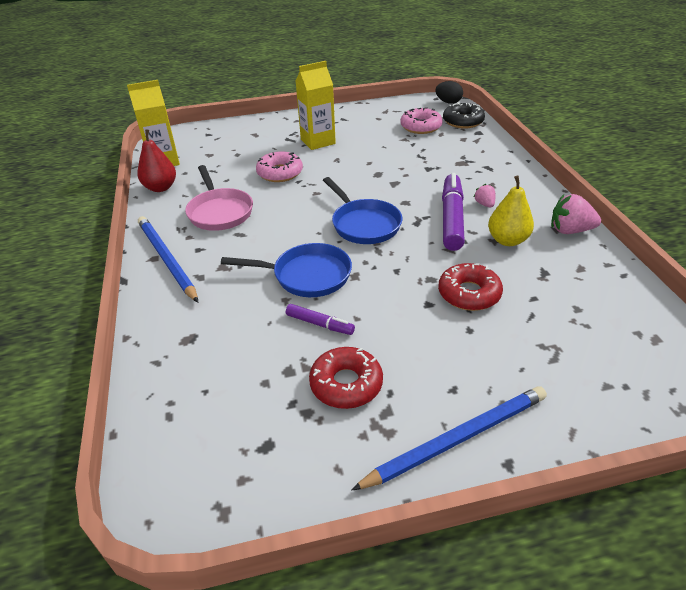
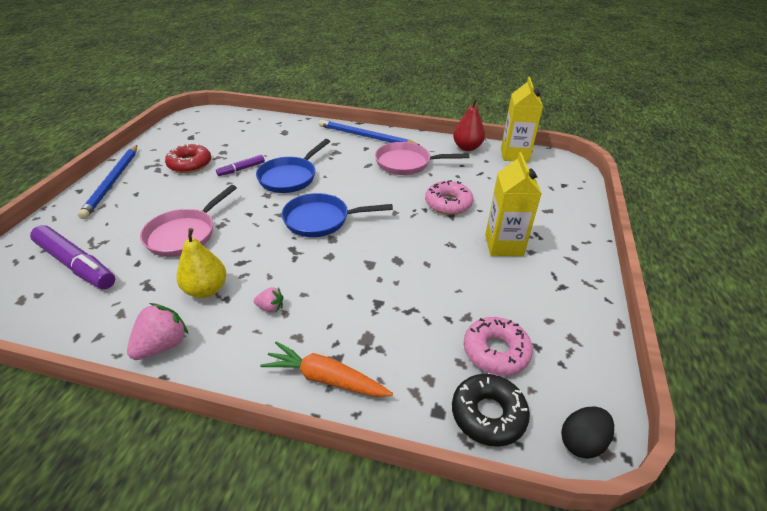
camera: 115 degrees right, 0 degrees up
blue pencil [138,216,198,302] -> blue pencil turned 150 degrees counterclockwise [319,120,421,146]
red donut [438,263,503,311] -> pink pan [140,185,237,257]
purple marker [442,173,465,251] -> purple marker moved to [30,225,115,289]
none -> orange carrot [260,342,393,397]

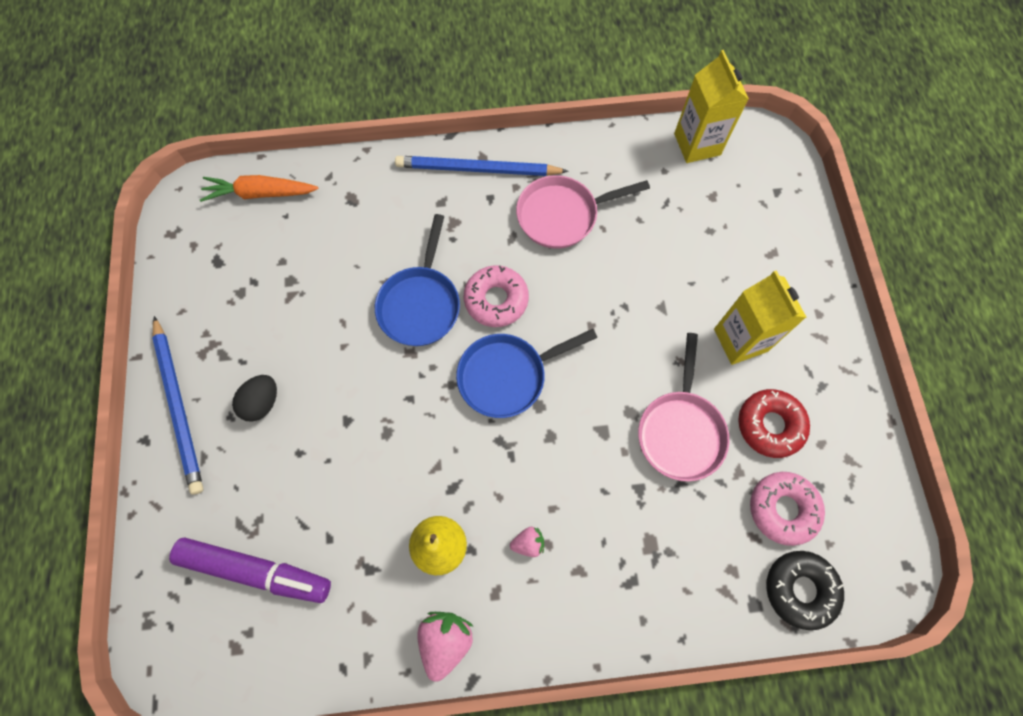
camera: 20 degrees left, 30 degrees up
pink pan [140,185,237,257] -> pink pan moved to [638,333,729,481]
red donut [165,143,211,173] -> red donut moved to [738,389,810,458]
purple marker [216,155,265,176] -> none
orange carrot [260,342,393,397] -> orange carrot moved to [200,175,318,202]
pink donut [425,180,474,215] -> pink donut moved to [464,266,529,327]
red pear [453,98,485,151] -> none
black egg [561,407,614,459] -> black egg moved to [232,375,277,422]

